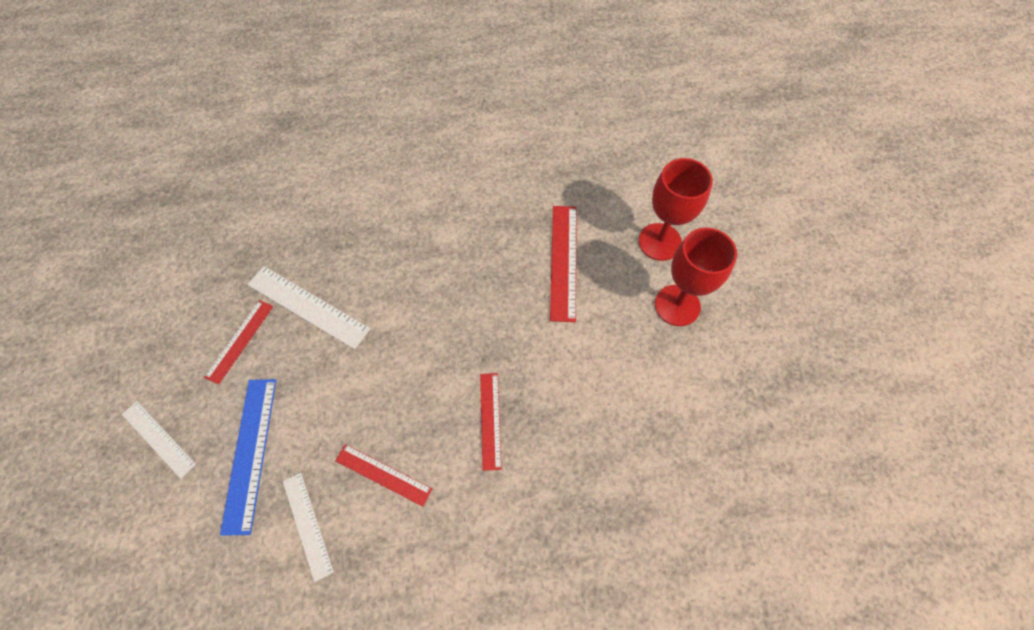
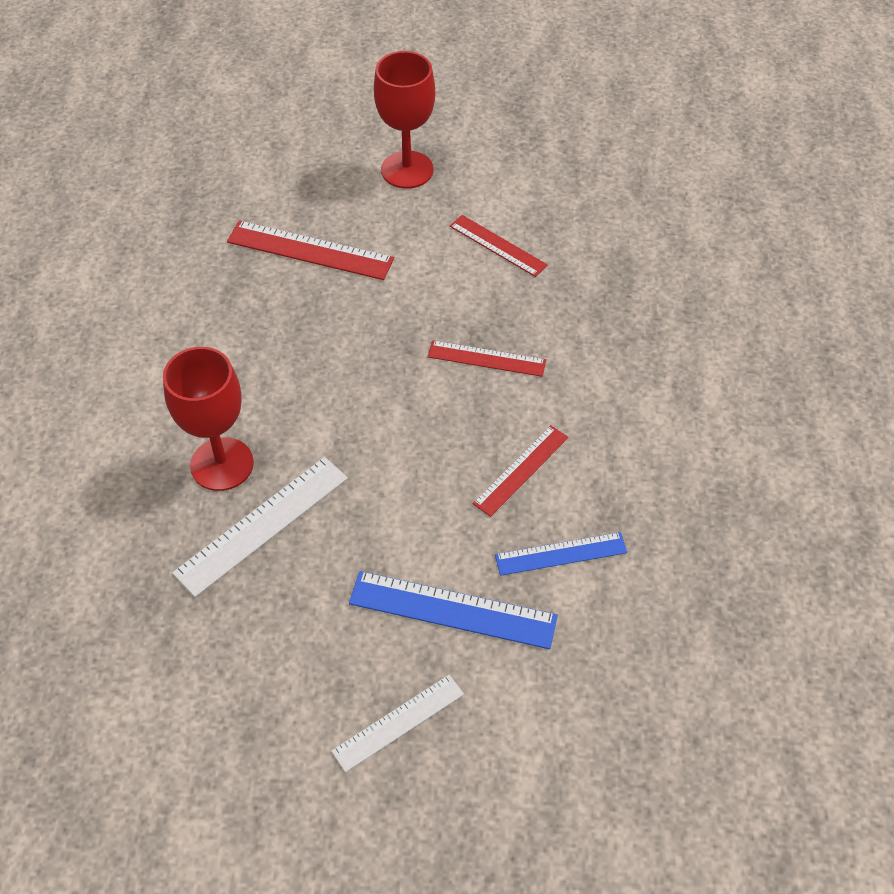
camera: 75 degrees left, 10 degrees down
red ruler [204,300,273,385] -> red ruler moved to [450,215,548,277]
white ruler [283,473,334,582] -> blue ruler [495,532,627,576]
red goblet [639,158,713,261] -> red goblet moved to [163,347,254,491]

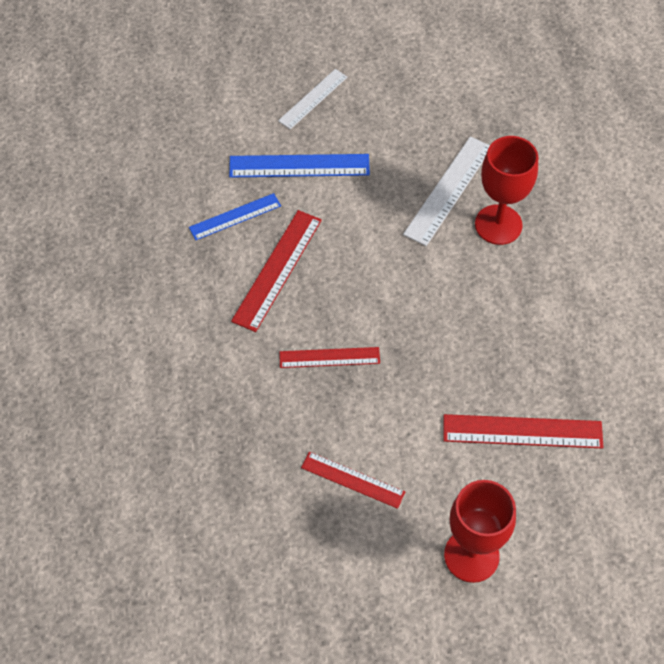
camera: 165 degrees right, 5 degrees up
red ruler [473,425,568,517] -> red ruler [231,210,322,332], size x1.53

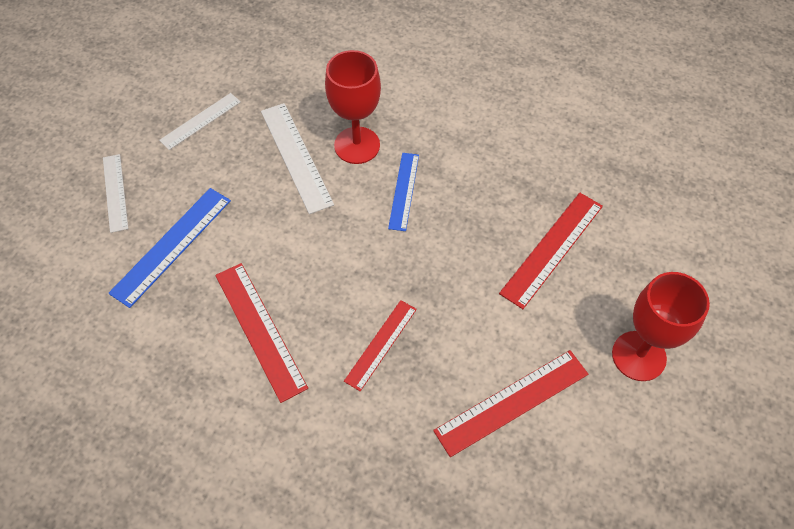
camera: 55 degrees left, 0 degrees up
blue ruler [189,193,281,240] -> blue ruler moved to [388,153,419,231]
red ruler [301,452,405,509] -> red ruler [433,350,588,457], size x1.53
none -> white ruler [159,93,241,150]

